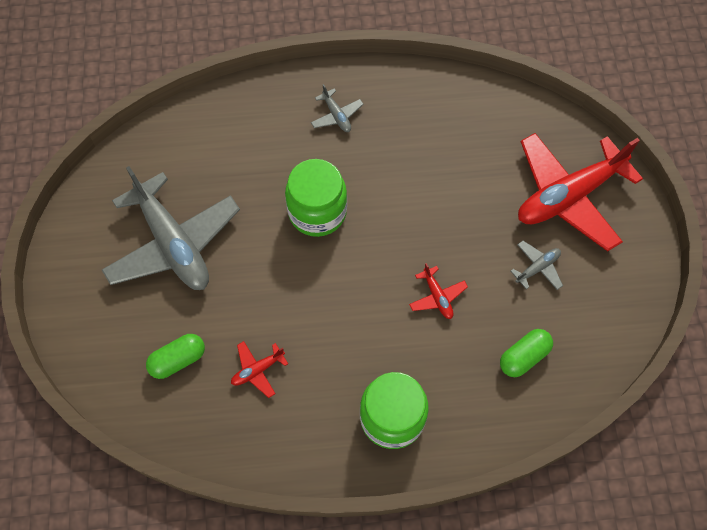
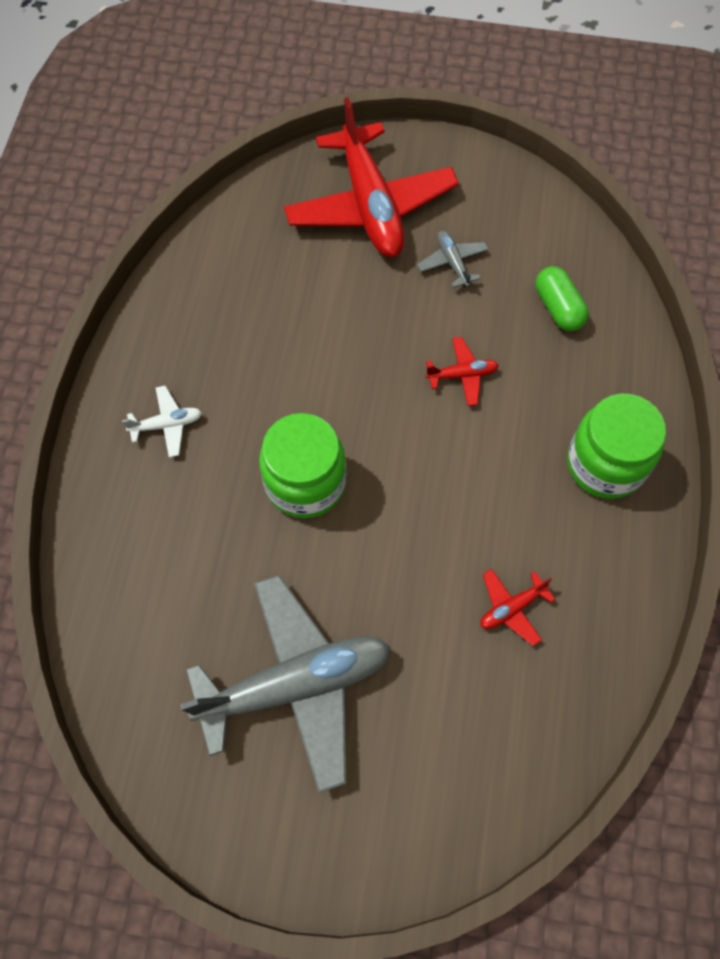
camera: 75 degrees left, 0 degrees up
green capsule [146,334,205,379] -> none
red plane [231,341,288,398] -> red plane turned 75 degrees clockwise [480,569,556,646]
grey plane [311,84,364,132] -> white plane [122,386,202,458]

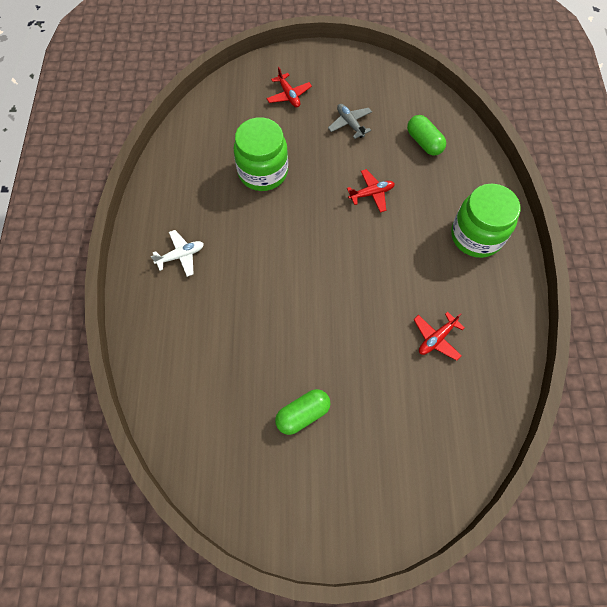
camera: 10 degrees left, 0 degrees up
grey plane [180,575,391,793] -> green capsule [275,389,330,435]
green jar [259,413,346,518] -> green jar moved to [234,117,288,191]
red plane [284,97,459,257] -> red plane [266,67,312,107], size x0.41

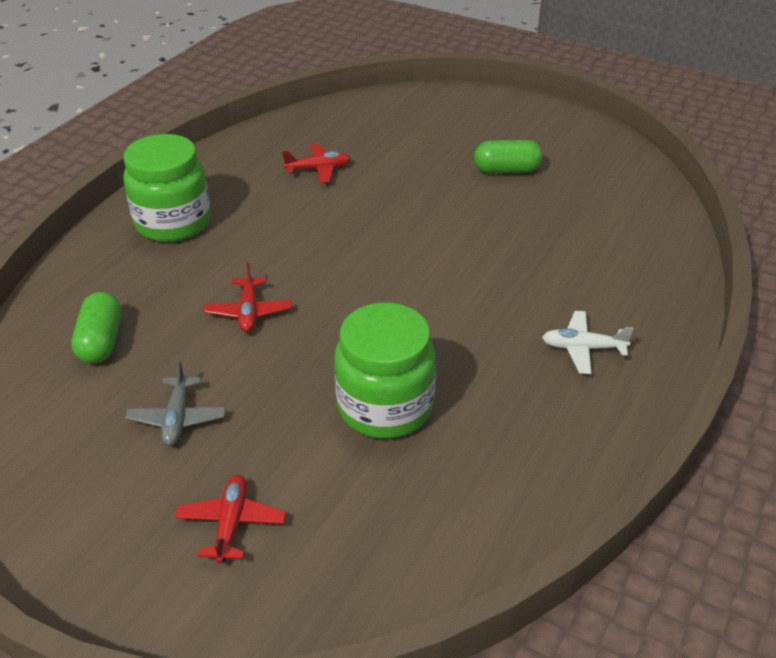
camera: 150 degrees left, 25 degrees down
red plane [347,169,395,213] -> red plane turned 105 degrees counterclockwise [204,262,292,333]

